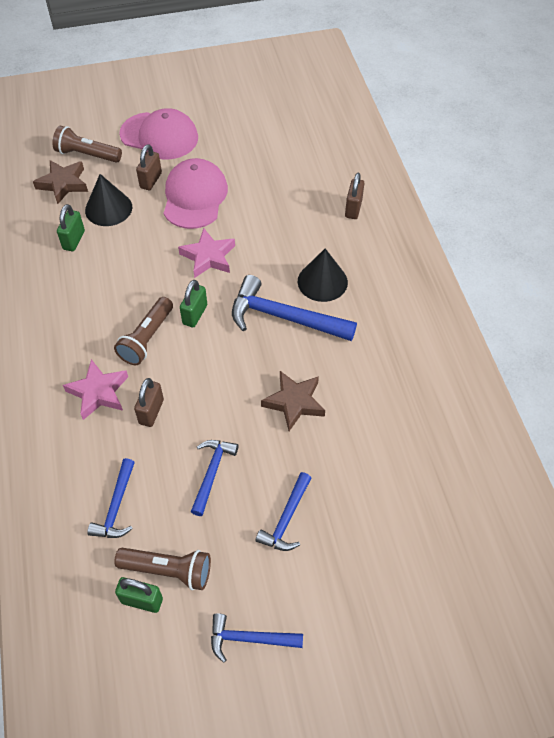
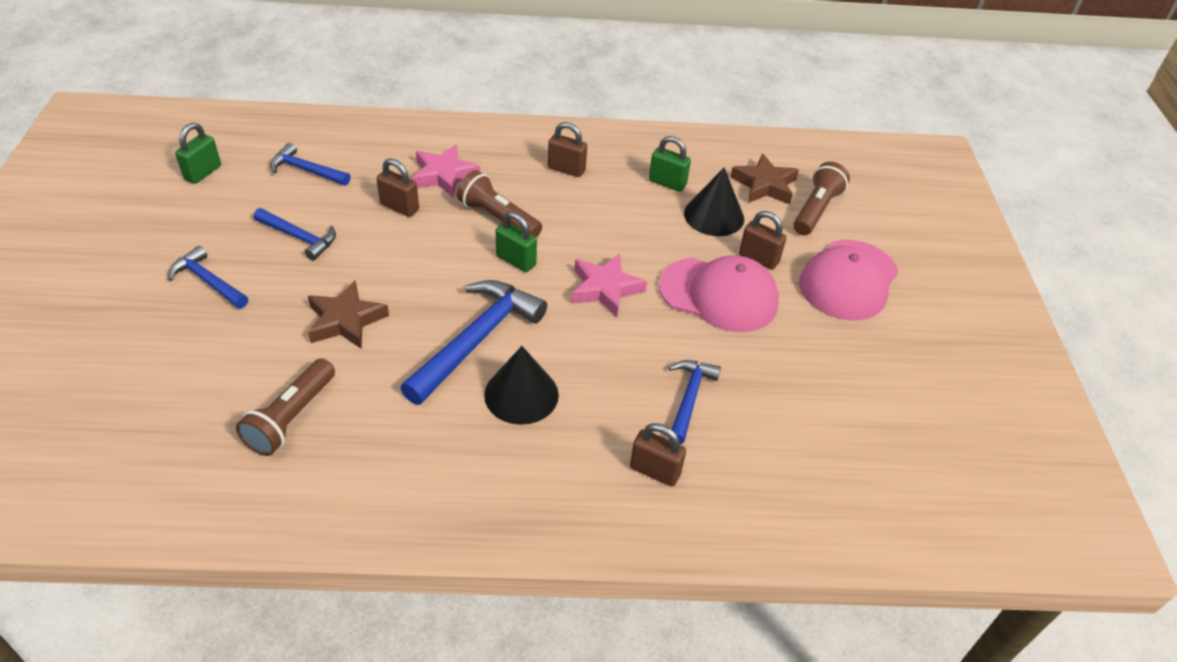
camera: 100 degrees right, 10 degrees down
brown flashlight [114,548,211,590] -> brown flashlight moved to [236,358,335,456]
blue hammer [211,613,303,663] -> blue hammer moved to [669,360,721,444]
none -> brown padlock [548,122,587,177]

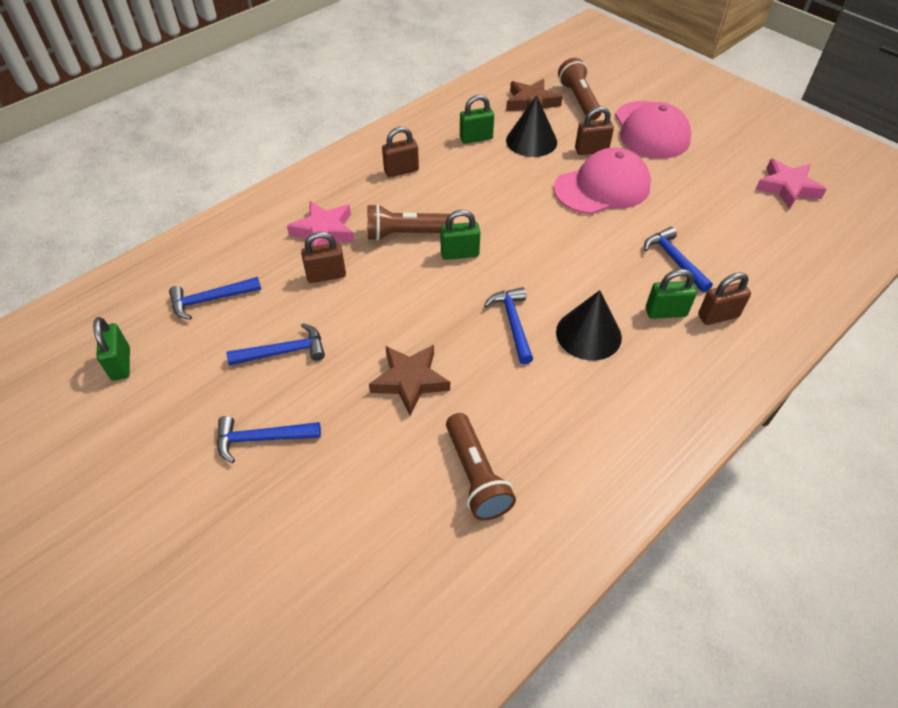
camera: 40 degrees left, 5 degrees up
blue hammer [400,280,547,405] -> blue hammer [484,287,533,364], size x0.58
pink star [572,253,647,317] -> pink star moved to [755,159,827,209]
none -> green padlock [646,269,697,319]

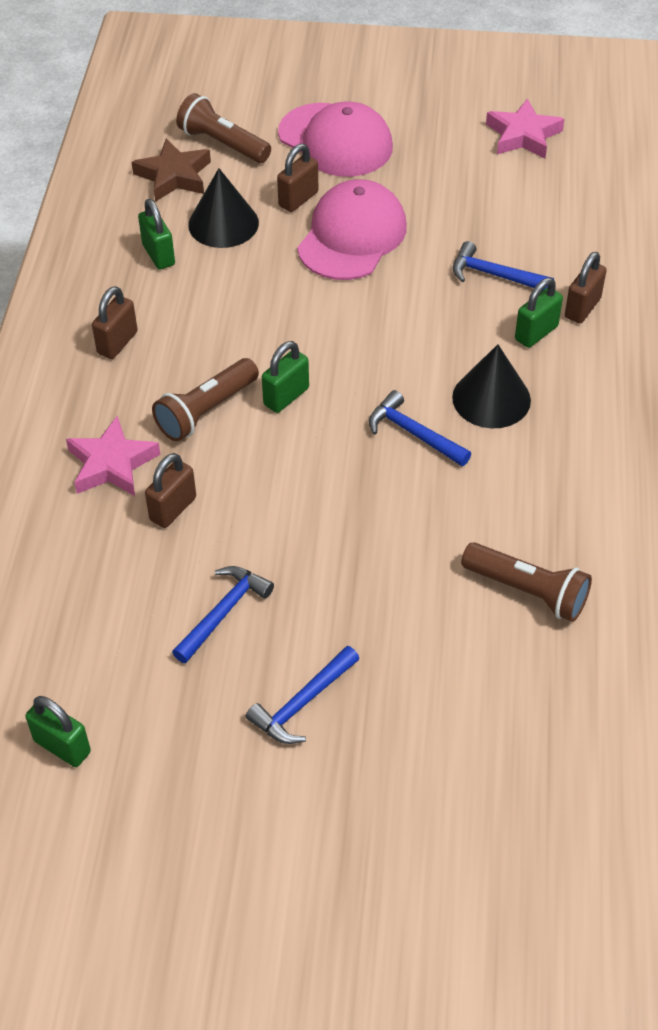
camera: 40 degrees left, 0 degrees up
blue hammer [169,277,261,320] -> none
brown star [369,345,450,416] -> none
green padlock [460,95,494,144] -> green padlock turned 60 degrees counterclockwise [138,199,175,270]

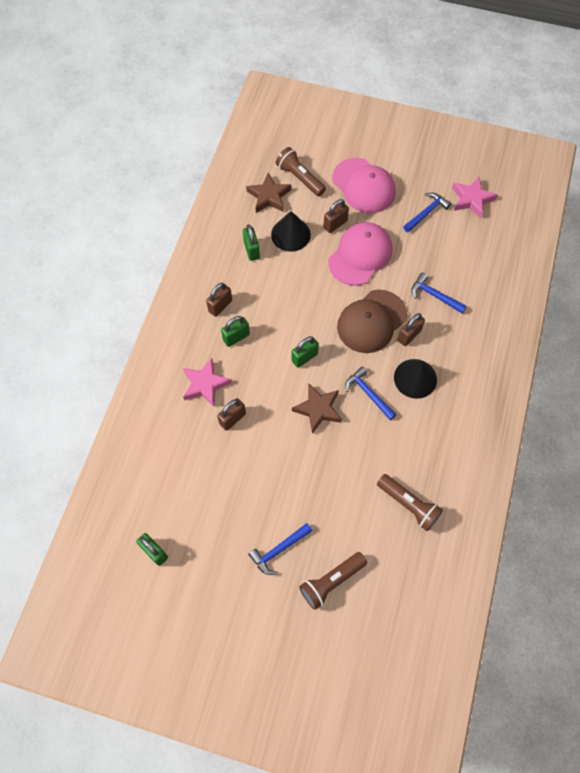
camera: 10 degrees right, 15 degrees up
brown flashlight [152,358,259,441] -> brown flashlight moved to [299,552,367,610]
blue hammer [172,566,274,663] -> blue hammer moved to [403,193,451,233]
green padlock [515,278,563,348] -> green padlock moved to [221,316,250,347]
brown padlock [565,252,607,323] -> brown padlock moved to [398,313,425,346]
none -> brown star [292,383,342,434]
none -> brown cap [337,290,407,353]

